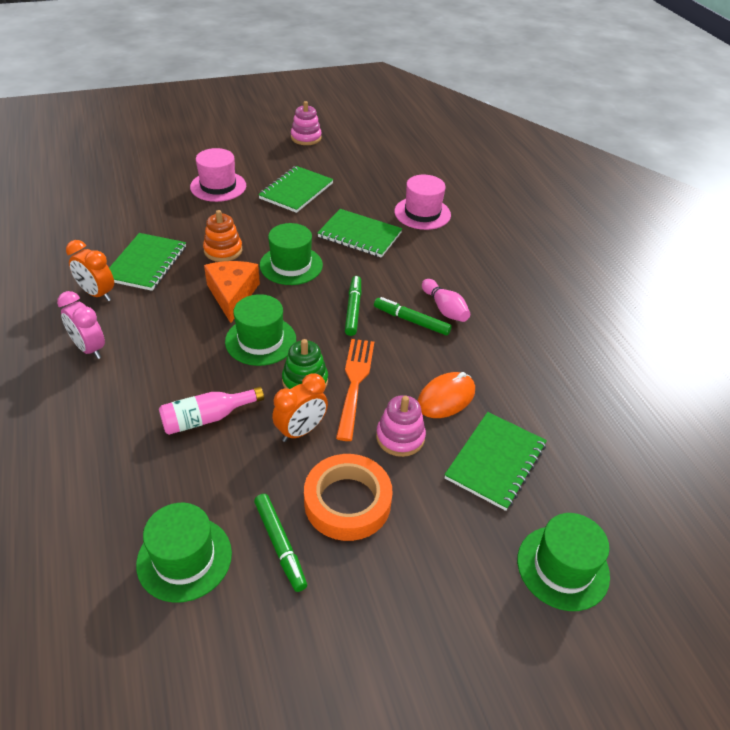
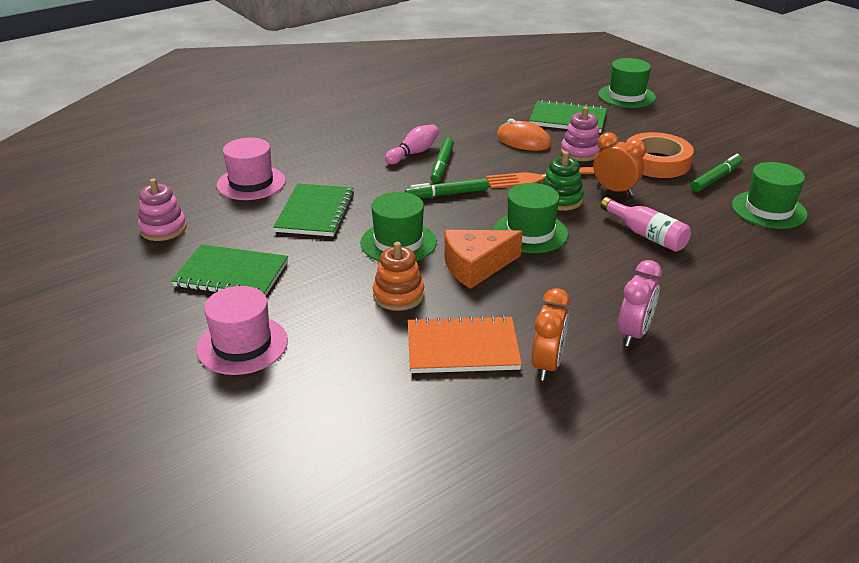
camera: 105 degrees left, 10 degrees down
green notebook [109,233,186,291] -> orange notebook [408,315,522,373]
pink stacking toy [291,101,322,145] -> pink stacking toy moved to [138,179,187,241]

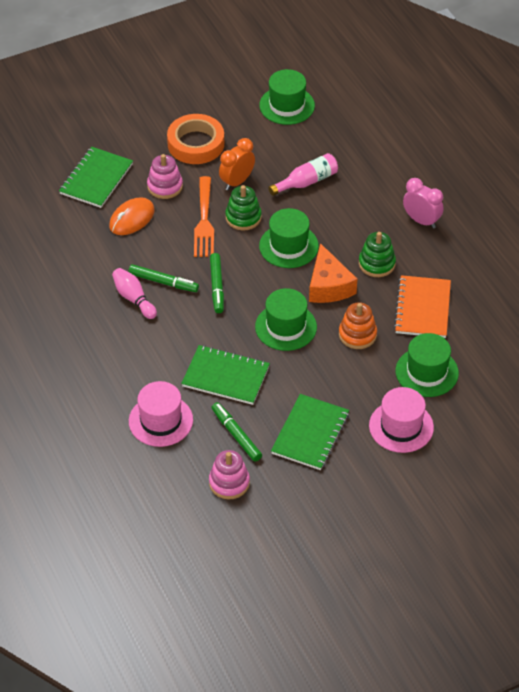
camera: 80 degrees left, 15 degrees up
orange clock [532,288,570,381] -> none
green hat [598,58,656,108] -> green hat moved to [396,333,459,397]
green marker [691,154,743,192] -> green marker moved to [211,402,262,462]
none -> green stacking toy [359,232,396,277]

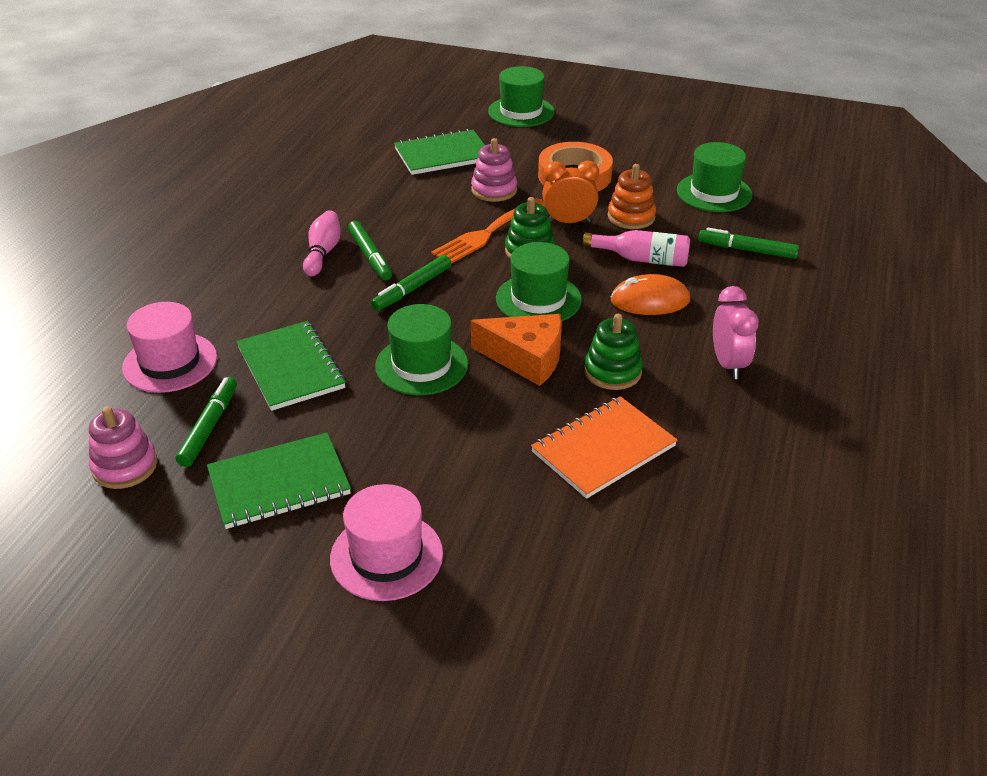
camera: 45 degrees right, 10 degrees down
orange mouse [109,197,155,235] -> orange mouse moved to [611,274,690,315]
orange cheese [309,243,357,303] -> orange cheese turned 105 degrees counterclockwise [471,314,562,386]
orange stacking toy [339,302,377,349] -> orange stacking toy moved to [608,164,656,229]
green hat [396,333,459,397] -> green hat moved to [488,66,554,127]
none -> green marker [698,228,799,259]

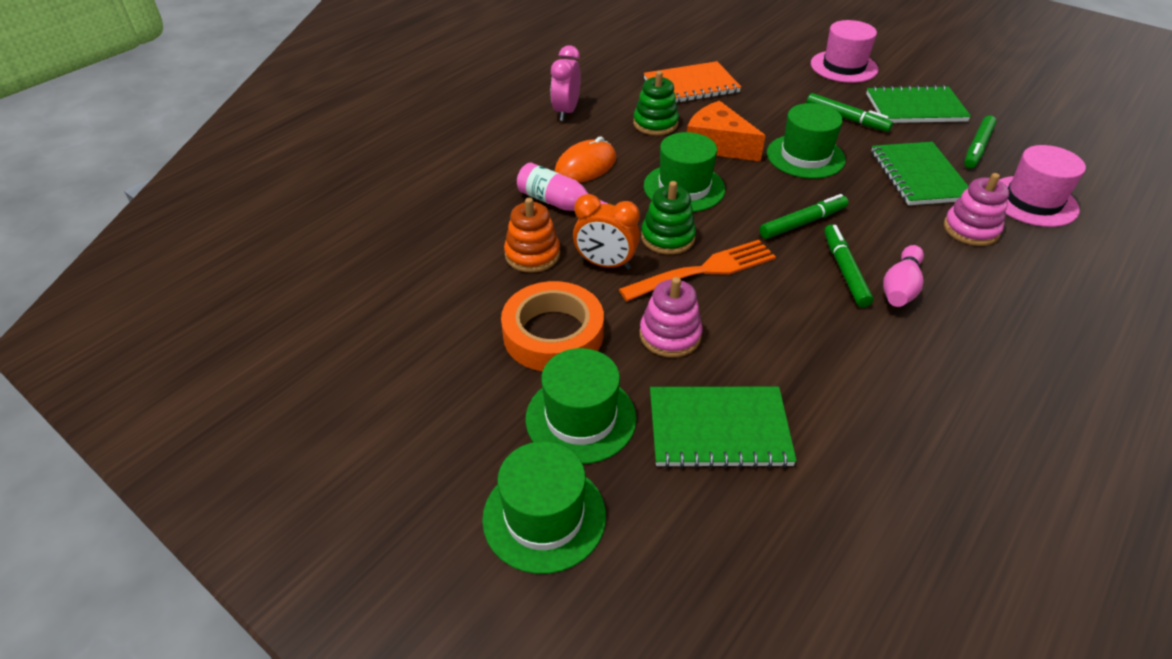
camera: 160 degrees left, 5 degrees up
pink stacking toy [89,406,157,489] -> pink stacking toy moved to [944,173,1009,246]
orange mouse [611,274,690,315] -> orange mouse turned 60 degrees counterclockwise [555,136,616,183]
green hat [677,142,752,212] -> green hat moved to [526,348,637,464]
green marker [698,228,799,259] -> green marker moved to [806,93,893,132]

